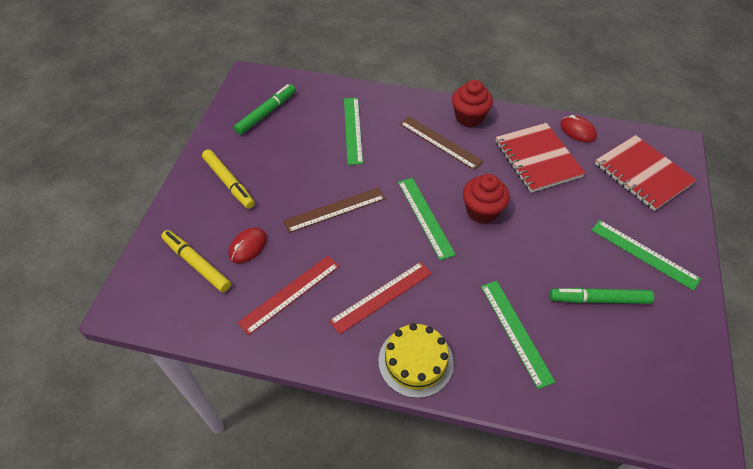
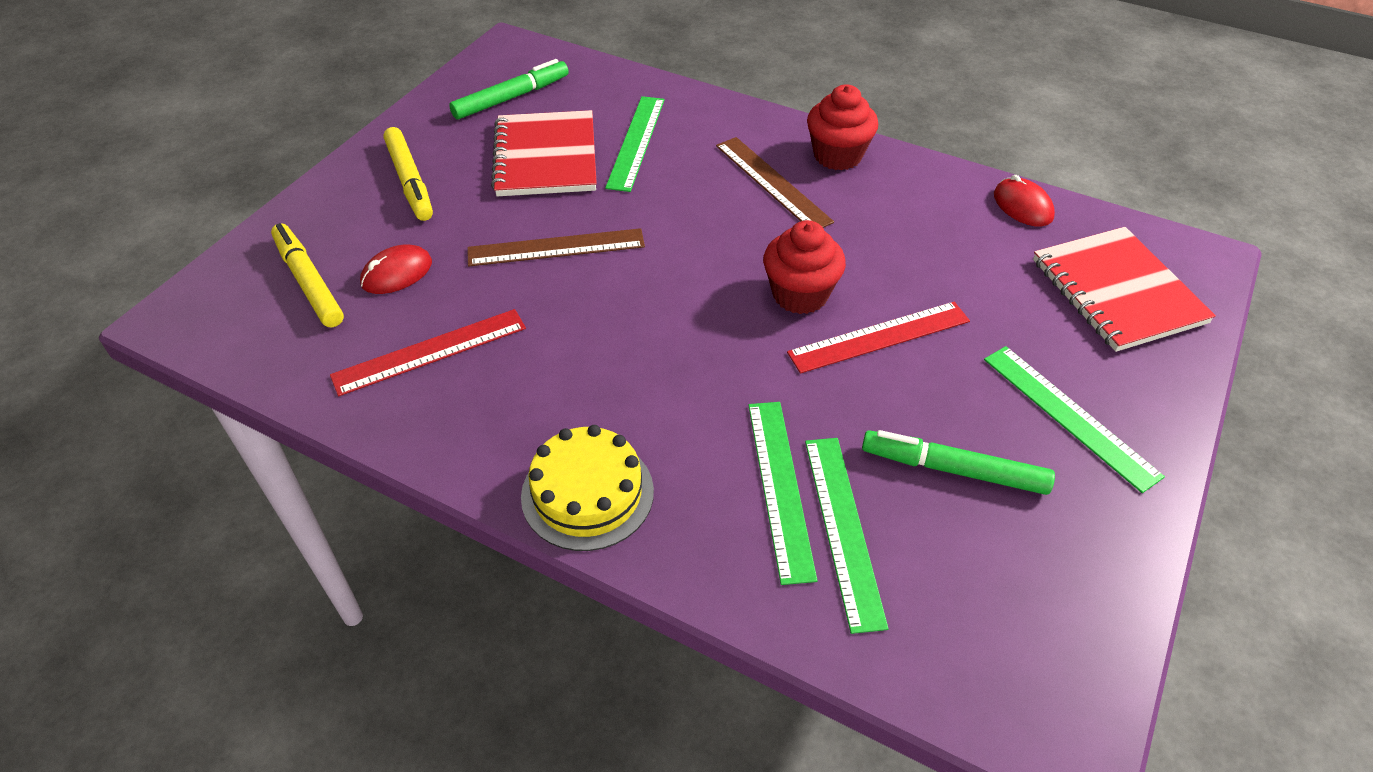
camera: 15 degrees right, 5 degrees down
red ruler [329,262,432,335] -> red ruler moved to [787,302,970,374]
green ruler [398,178,456,260] -> green ruler moved to [805,438,889,634]
red notebook [496,123,585,193] -> red notebook moved to [491,110,597,196]

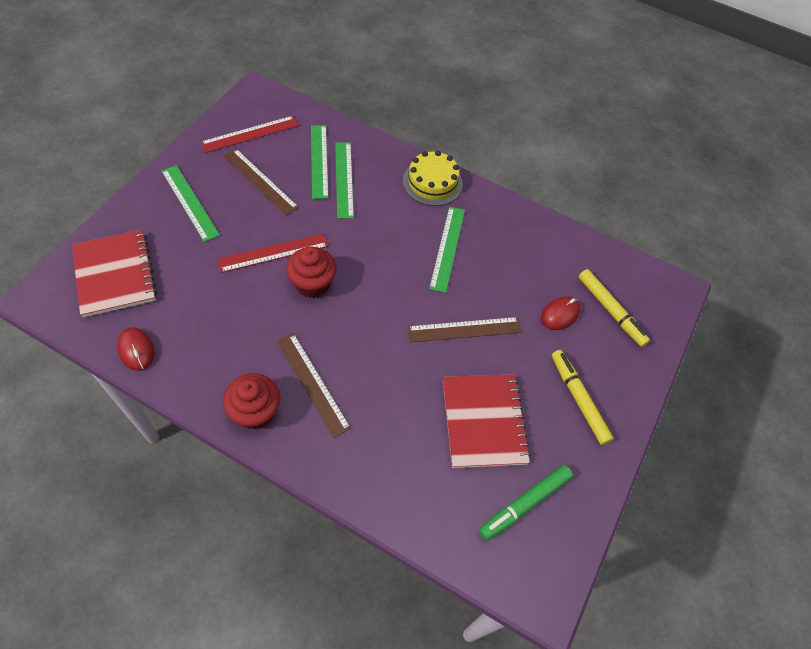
camera: 175 degrees right, 10 degrees up
red ruler [330,309,526,396] -> red ruler moved to [201,116,299,153]
green ruler [605,96,665,192] -> green ruler moved to [429,207,465,293]
green marker [862,430,1055,495] -> brown ruler [224,149,299,215]

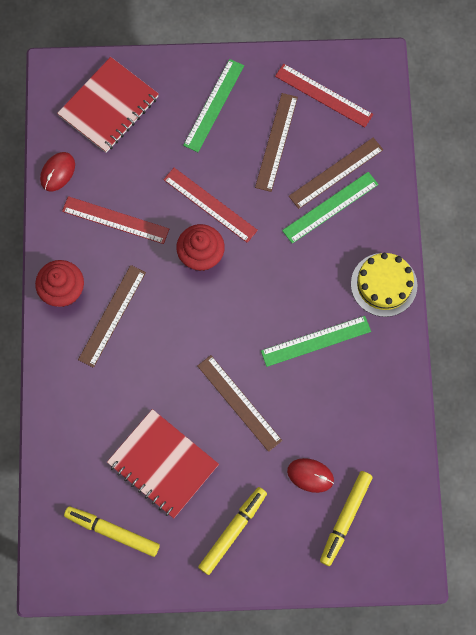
camera: 65 degrees right, 15 degrees up
green ruler [311,125,329,199] -> brown ruler [289,138,383,209]
red notebook [443,374,531,468] -> red notebook turned 75 degrees clockwise [107,409,219,518]
green marker [479,465,573,541] -> yellow marker [64,506,160,557]
none -> red ruler [62,196,169,244]

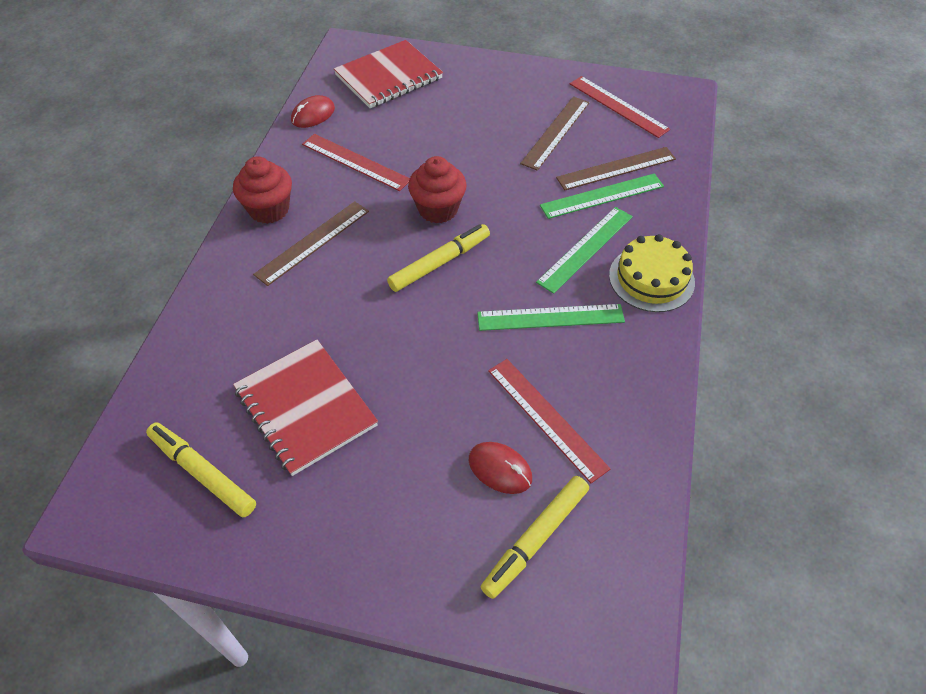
camera: 15 degrees right, 20 degrees down
red ruler [163,168,258,243] -> red ruler moved to [488,359,610,483]
green ruler [183,59,244,152] -> green ruler moved to [536,207,633,294]
brown ruler [198,355,282,452] -> none
yellow marker [198,487,267,575] -> yellow marker moved to [387,224,490,292]

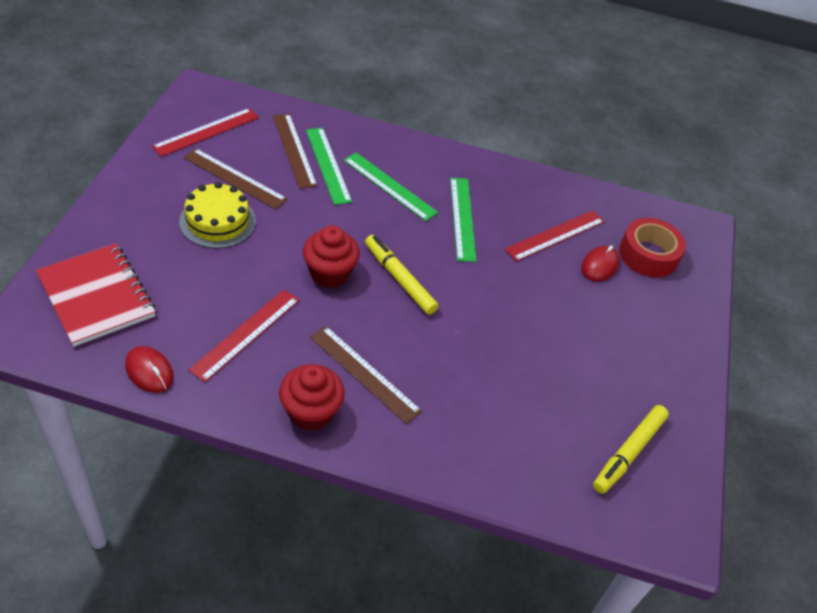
camera: 95 degrees left, 5 degrees down
red notebook [233,339,378,476] -> none
yellow marker [481,476,589,599] -> red tape [619,218,686,278]
yellow cake [609,234,695,312] -> yellow cake moved to [179,182,256,249]

